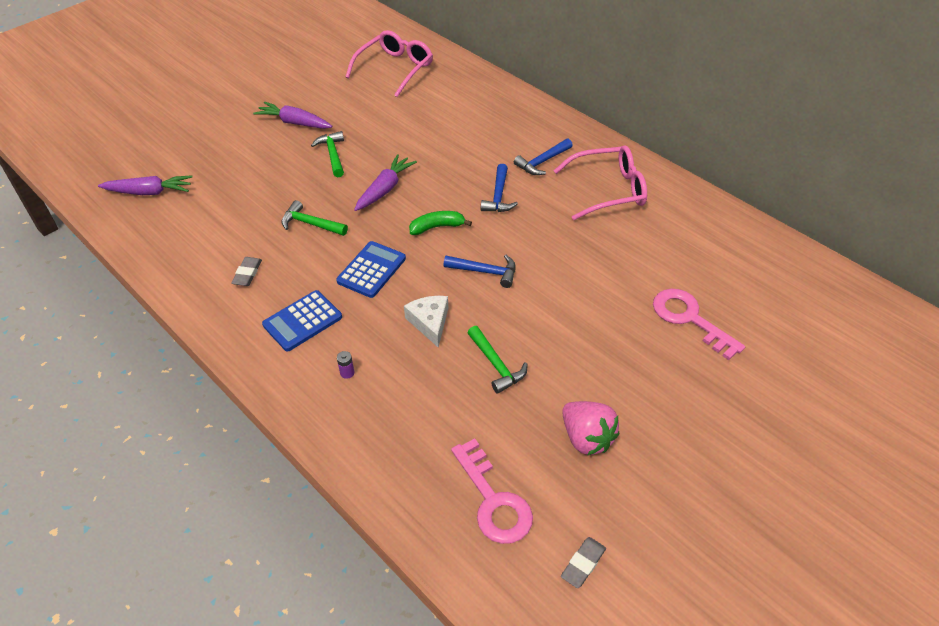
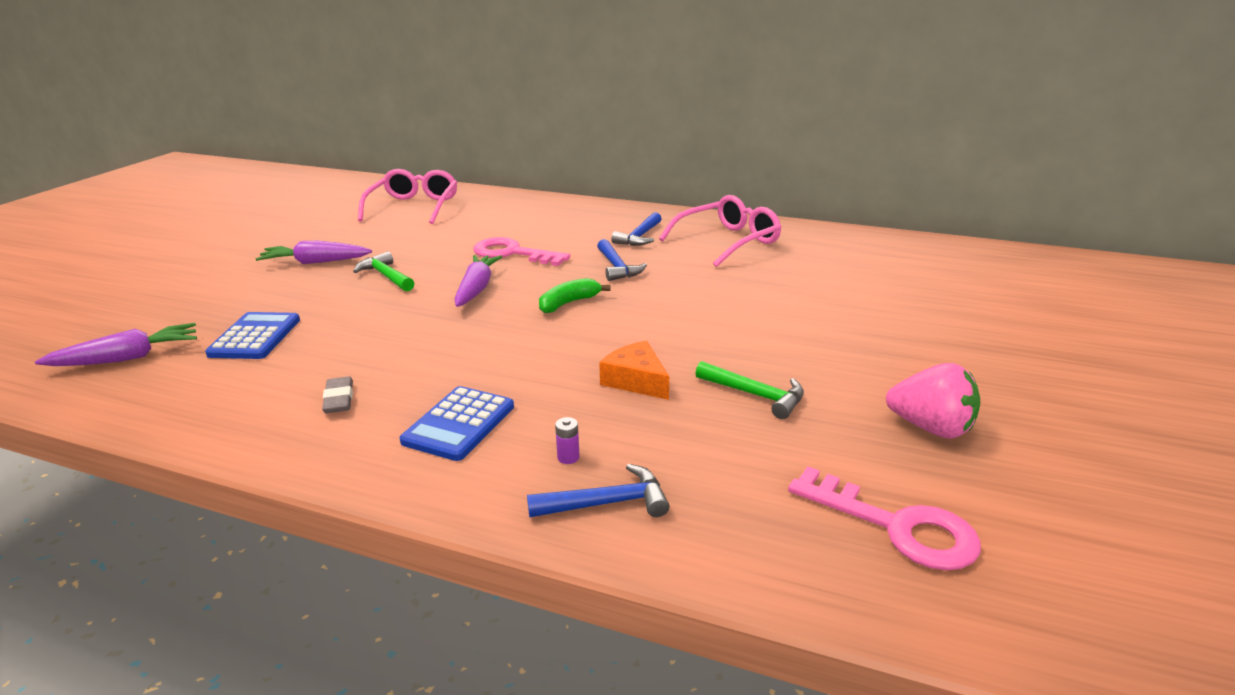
camera: 25 degrees left, 20 degrees down
green hammer [281,200,348,236] -> none
blue calculator [336,241,406,298] -> blue calculator moved to [205,312,300,359]
white cheese [404,296,448,347] -> orange cheese [599,341,669,400]
blue hammer [443,255,515,288] -> blue hammer moved to [527,464,669,517]
grey eraser [561,537,606,588] -> none
pink key [653,289,745,360] -> pink key moved to [473,237,570,266]

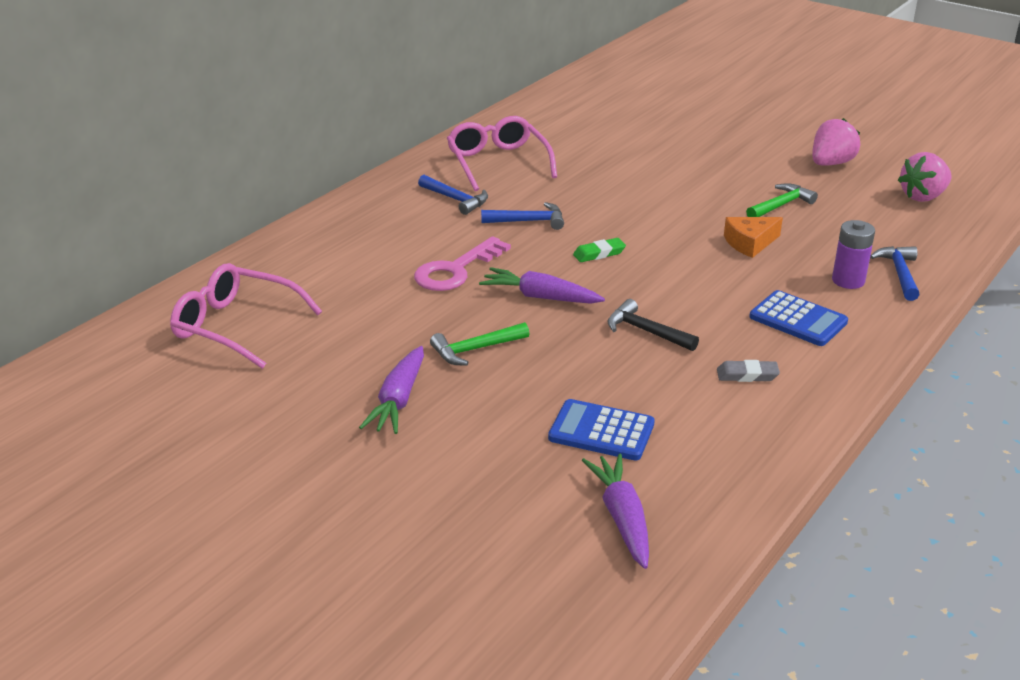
camera: 75 degrees left, 5 degrees up
green banana [539,278,611,313] -> green eraser [573,238,626,262]
purple battery [555,417,580,464] -> purple battery [832,220,875,289], size x2.04
pink key [788,466,981,571] -> pink strawberry [898,152,952,202]
none -> black hammer [607,299,699,351]

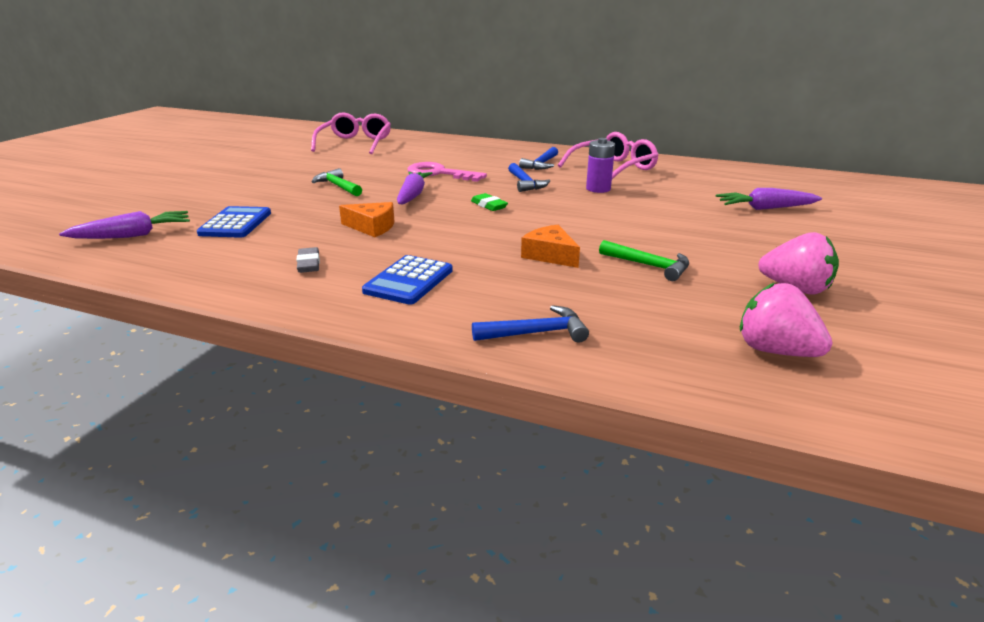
camera: 75 degrees right, 5 degrees down
purple carrot [359,346,424,434] -> purple carrot moved to [716,188,822,210]
black hammer [607,299,699,351] -> orange cheese [339,202,394,237]
purple battery [832,220,875,289] -> purple battery moved to [586,138,615,193]

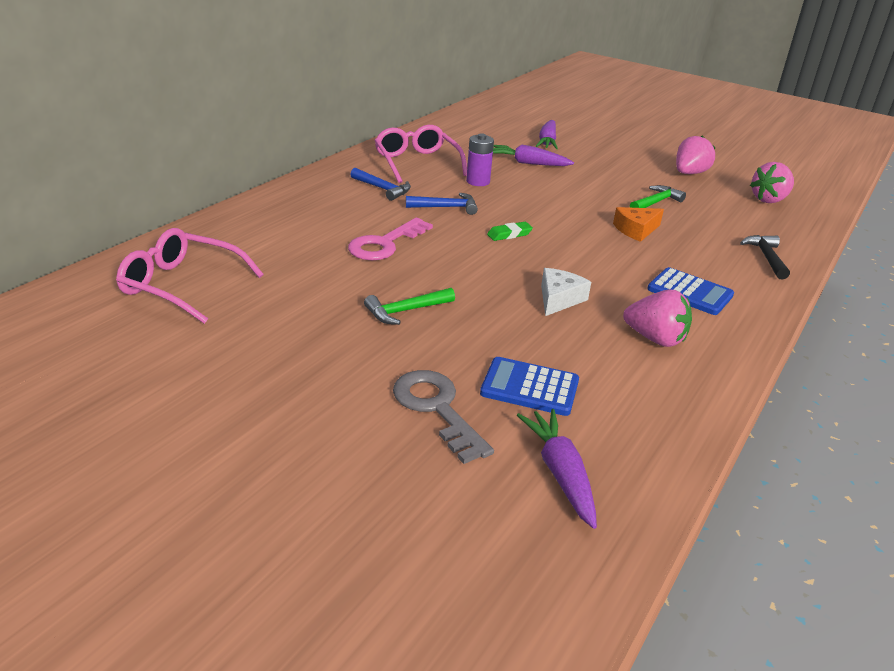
camera: 80 degrees left, 5 degrees up
grey eraser [296,247,320,273] -> pink strawberry [623,289,692,347]
orange cheese [339,202,394,237] -> white cheese [541,268,591,316]
purple carrot [397,172,432,204] -> purple carrot moved to [493,144,574,166]
blue hammer [472,305,589,343] -> black hammer [740,235,790,279]
none -> grey key [393,370,494,464]

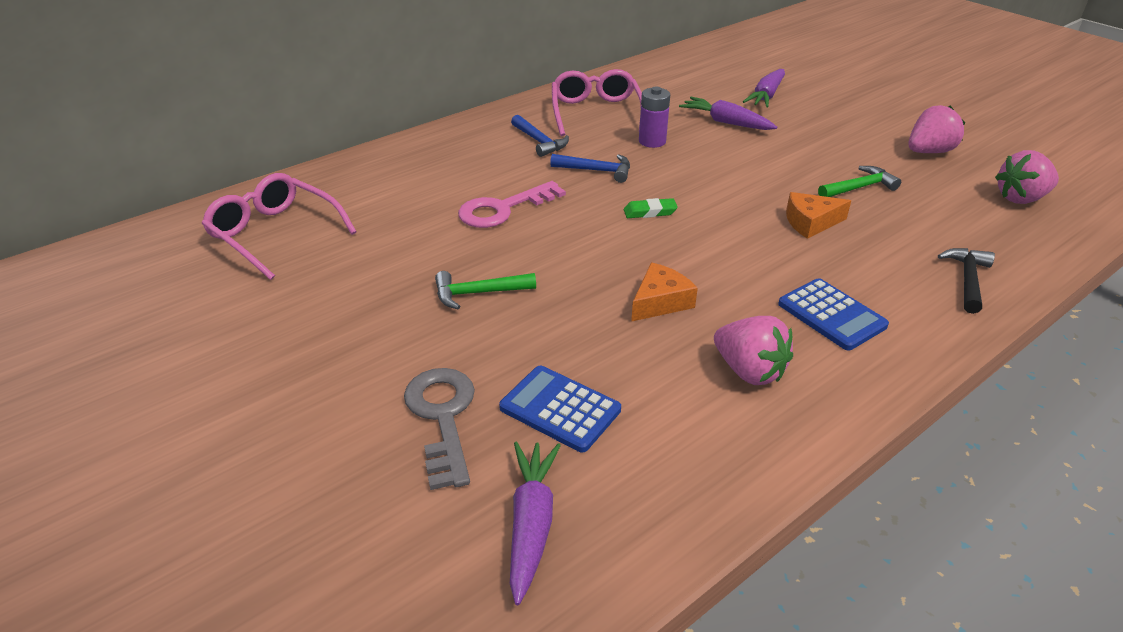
camera: 20 degrees right, 5 degrees up
white cheese [541,268,591,316] -> orange cheese [631,262,698,322]

